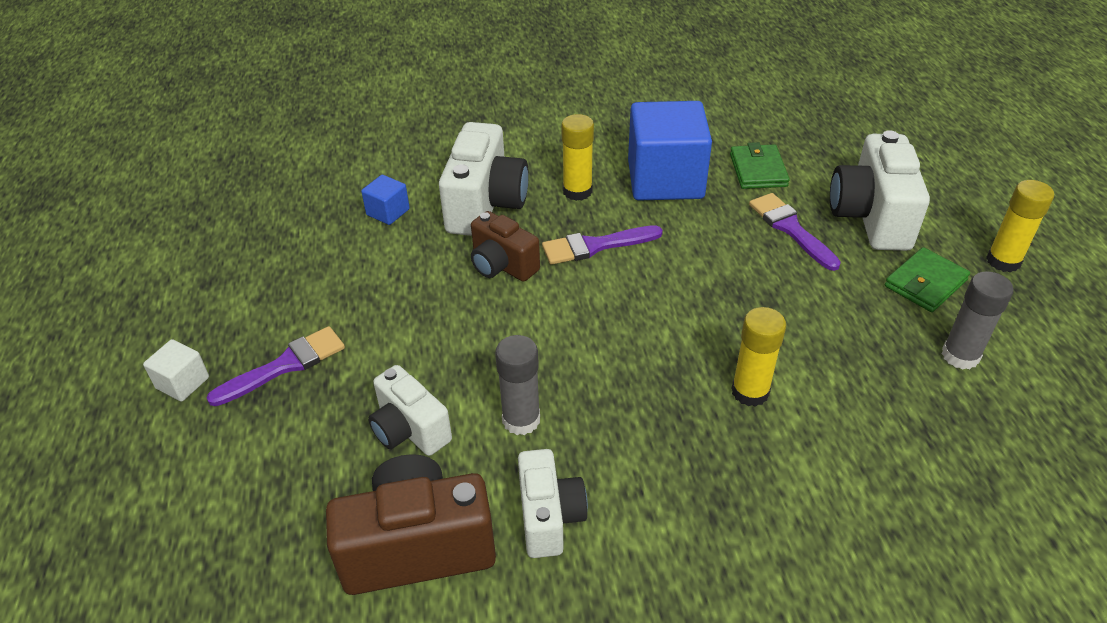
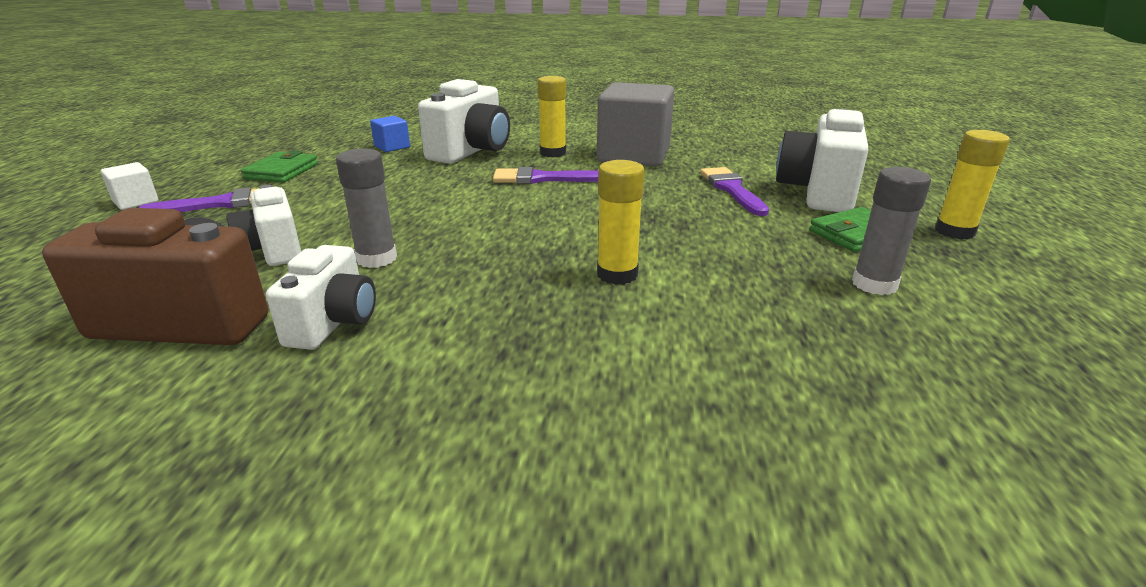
camera: 15 degrees right, 15 degrees down
brown camera [471,211,540,282] -> none
blue cube [628,101,712,201] -> grey cube [597,82,674,166]
green wallet [730,142,790,189] -> green wallet moved to [241,151,318,183]

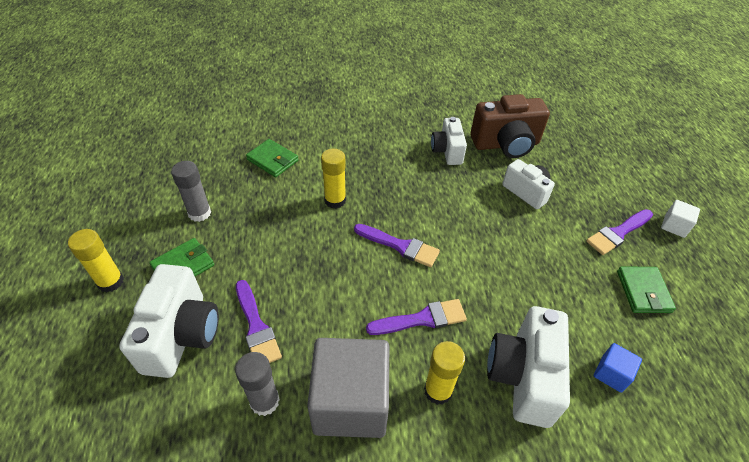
camera: 165 degrees right, 20 degrees up
grey glue stick [336,148,397,268] -> grey glue stick moved to [235,352,280,416]
none -> green wallet [246,139,298,177]
none -> purple brush [354,224,440,267]

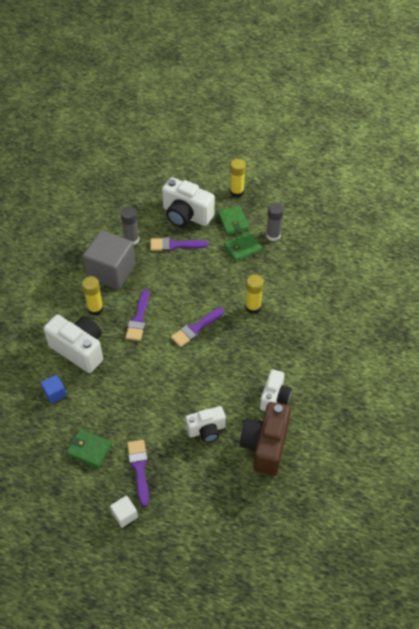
camera: 115 degrees right, 5 degrees up
green wallet [246,139,298,177] -> green wallet moved to [224,232,262,262]
white camera [431,117,467,165] -> white camera turned 90 degrees clockwise [260,369,292,411]

